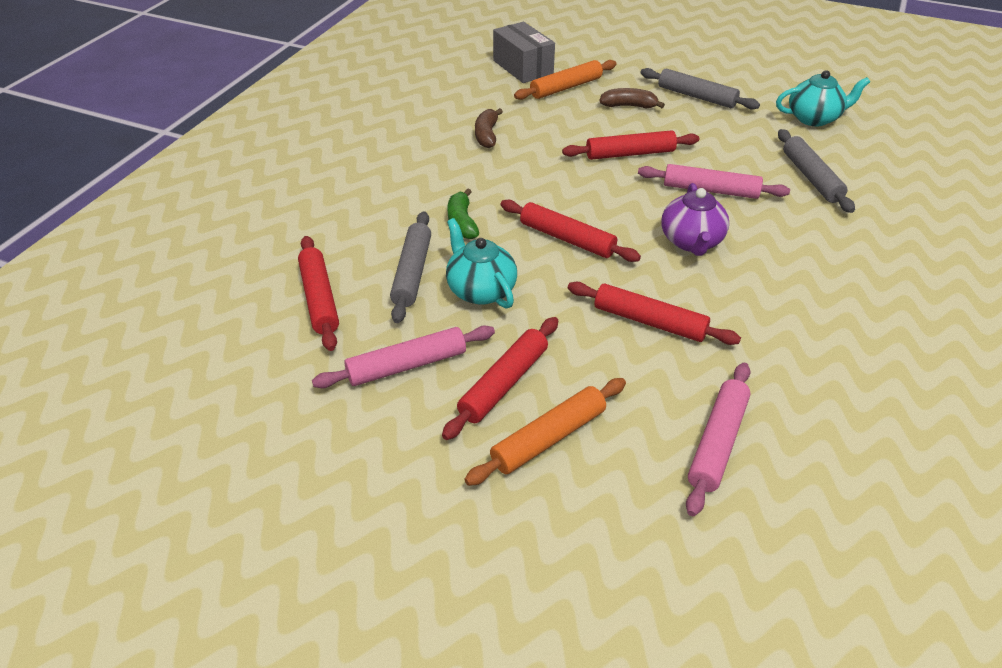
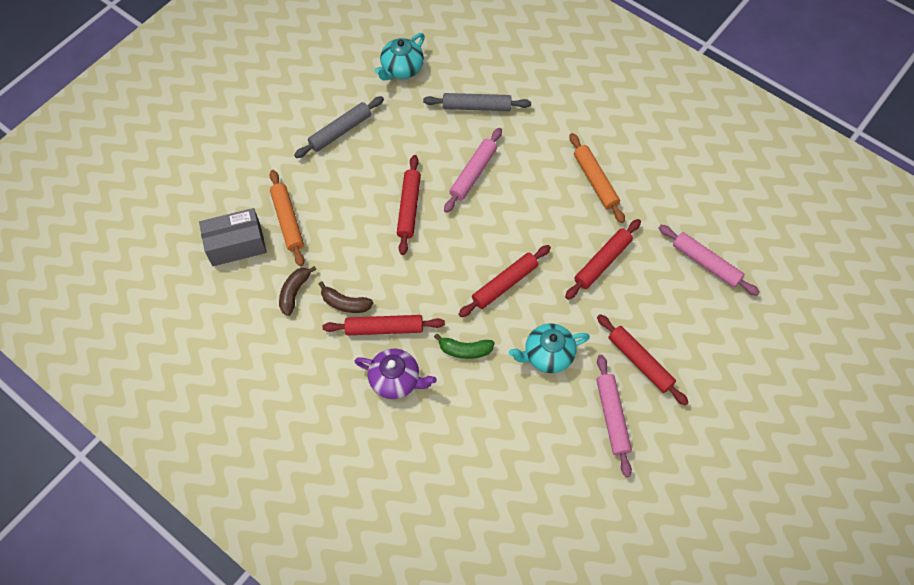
camera: 75 degrees left, 20 degrees up
red rolling pin [298,236,339,351] -> red rolling pin moved to [323,315,445,335]
grey rolling pin [390,211,431,323] -> none
orange rolling pin [464,378,626,486] -> orange rolling pin moved to [570,133,625,223]
brown banana [599,88,665,108] -> brown banana moved to [279,266,317,316]
purple teapot [661,183,729,256] -> purple teapot moved to [355,349,437,399]
turquoise teapot [776,70,870,126] -> turquoise teapot turned 150 degrees counterclockwise [375,33,425,80]

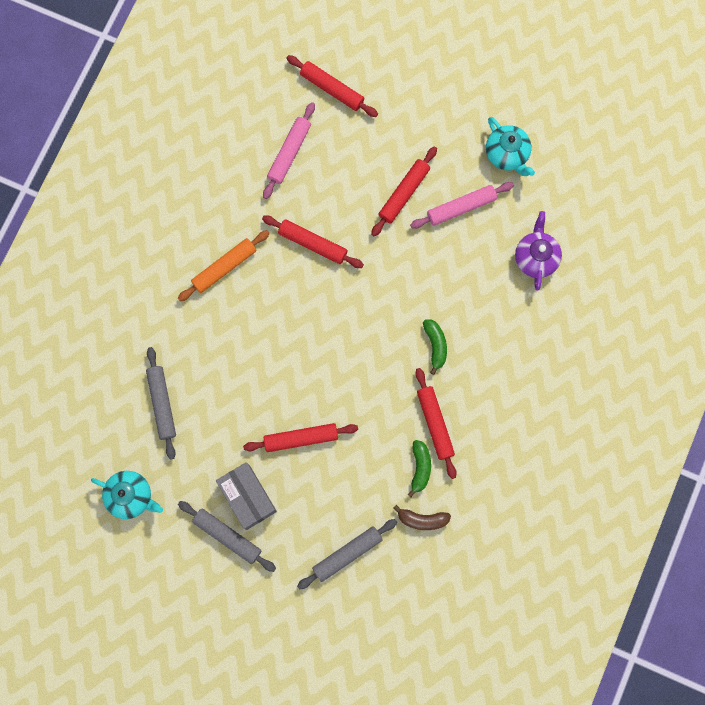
camera: 105 degrees left, 15 degrees up
grey box [199,208,267,266] -> grey box moved to [216,462,277,530]
orange rolling pin [270,170,305,266] -> grey rolling pin [297,519,397,590]
brown banana [319,281,373,313] -> green banana [407,440,431,497]
purple teapot [355,349,437,399] -> purple teapot moved to [515,211,562,290]
pink rolling pin [444,128,502,213] -> none
red rolling pin [459,245,551,317] -> red rolling pin moved to [286,55,378,117]
turquoise teapot [509,324,590,373] -> turquoise teapot moved to [486,117,535,176]

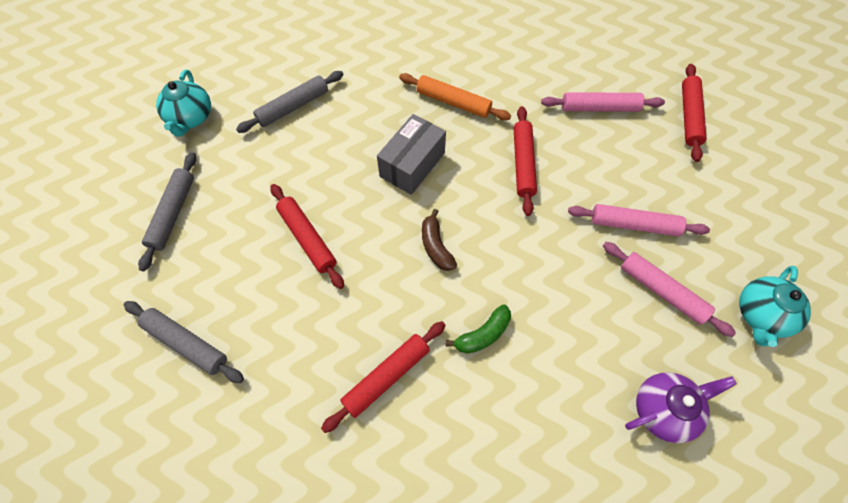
camera: 65 degrees right, 15 degrees down
grey box [216,462,277,530] -> grey box moved to [377,114,446,195]
red rolling pin [371,147,437,237] -> pink rolling pin [568,204,710,237]
brown banana [393,505,451,530] -> brown banana moved to [422,209,457,271]
green banana [407,440,431,497] -> none

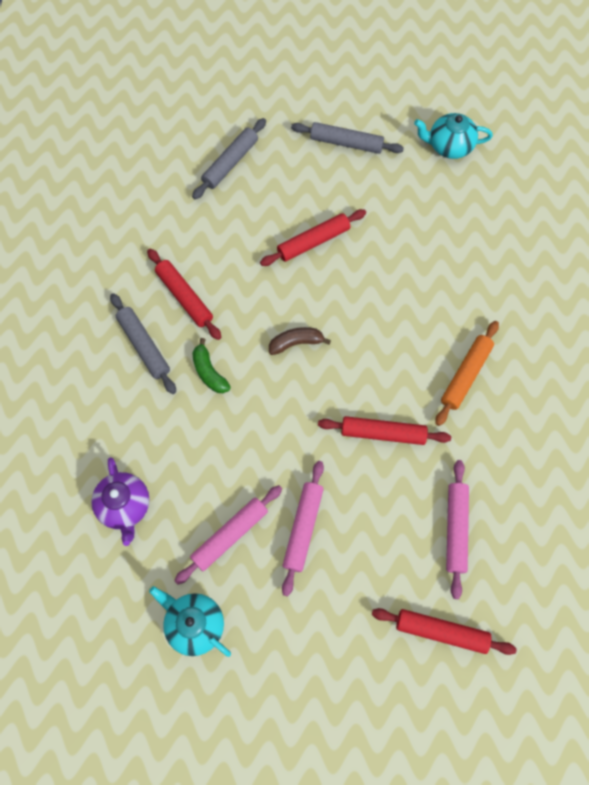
camera: 95 degrees right, 5 degrees up
grey rolling pin [236,71,343,133] -> grey rolling pin moved to [110,293,176,394]
grey box [377,114,446,195] -> none

